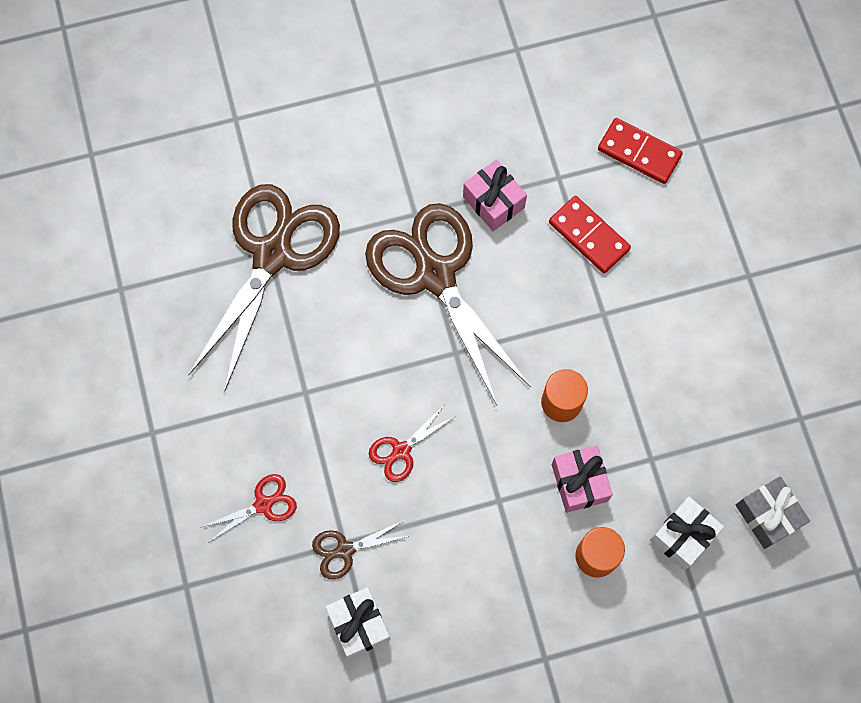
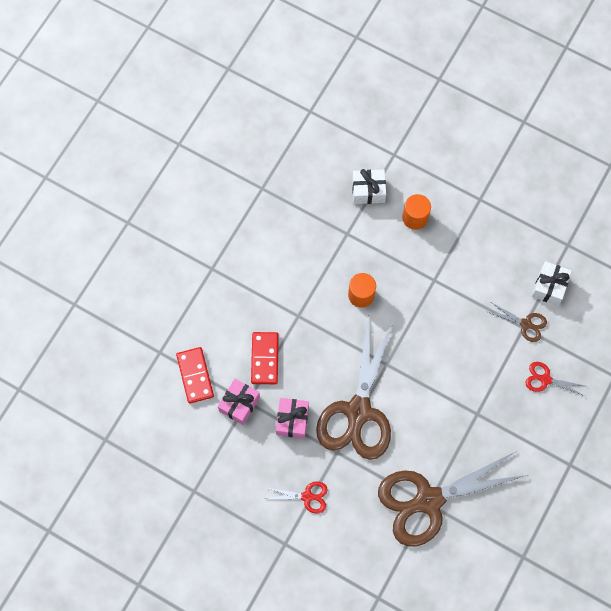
camera: 135 degrees left, 0 degrees up
red scissors [369,404,456,482] -> red scissors moved to [266,481,327,514]
pink gift [552,446,613,513] -> pink gift moved to [218,379,260,425]
grey gift [736,476,810,549] -> none

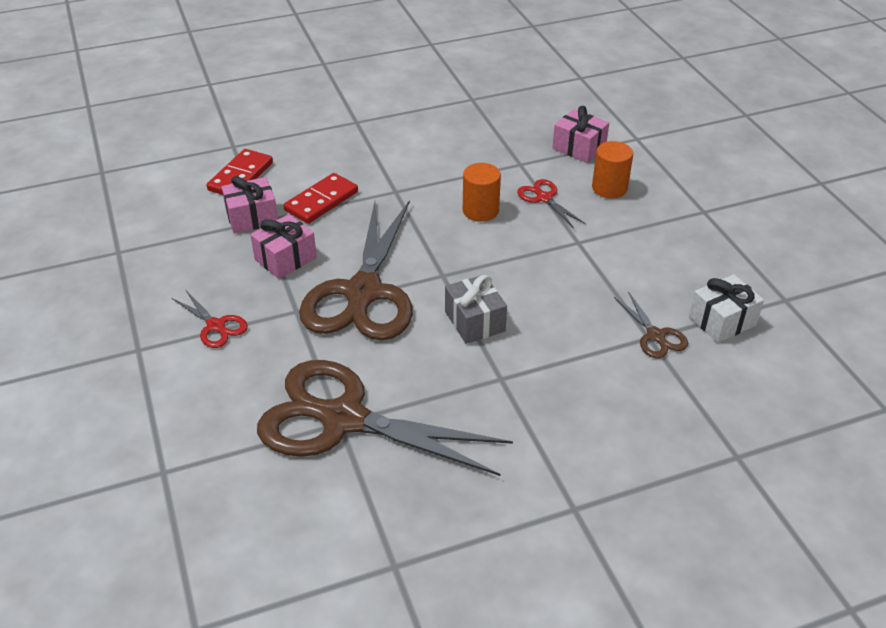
camera: 40 degrees right, 30 degrees down
brown scissors [316,317,393,460] -> brown scissors turned 45 degrees counterclockwise [299,200,413,340]
white gift [352,169,386,204] -> pink gift [552,106,609,163]
red scissors [525,362,585,396] -> red scissors moved to [517,179,586,228]
none -> grey gift [445,274,507,344]

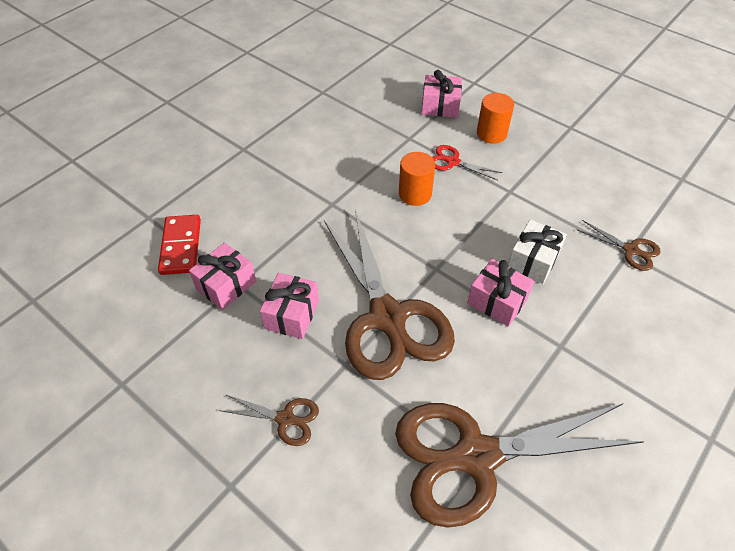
camera: 30 degrees left, 10 degrees up
red scissors [172,291,248,348] -> brown scissors [219,395,319,446]
red domino [283,173,358,224] -> none
grey gift [445,274,507,344] -> pink gift [467,259,534,327]
white gift [689,274,764,343] -> white gift moved to [508,220,567,284]

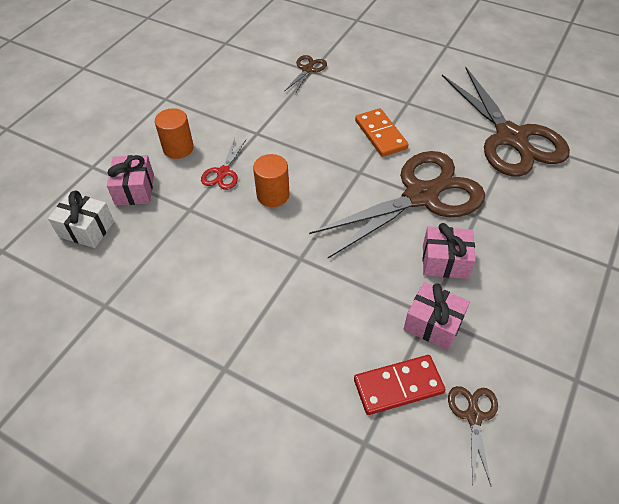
camera: 100 degrees left, 0 degrees up
brown scissors [219,395,319,446] -> brown scissors moved to [448,386,498,485]
pink gift [467,259,534,327] -> orange domino [355,108,409,157]
white gift [508,220,567,284] -> white gift moved to [48,190,114,248]

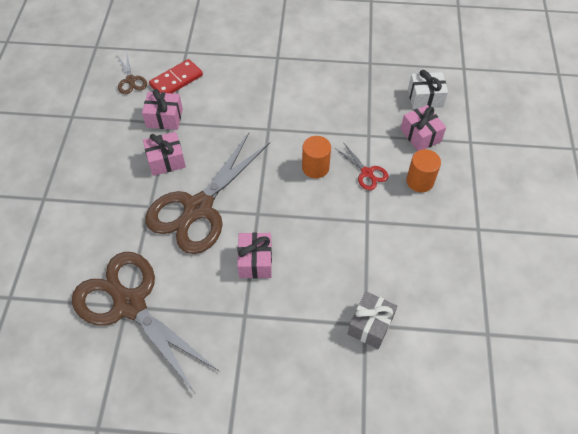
camera: 155 degrees right, 5 degrees up
red scissors [201,138,246,190] -> red scissors turned 150 degrees clockwise [335,142,389,190]
brown scissors [285,55,327,94] -> grey gift [348,291,397,349]
orange domino [355,108,409,157] -> pink gift [237,232,272,278]

